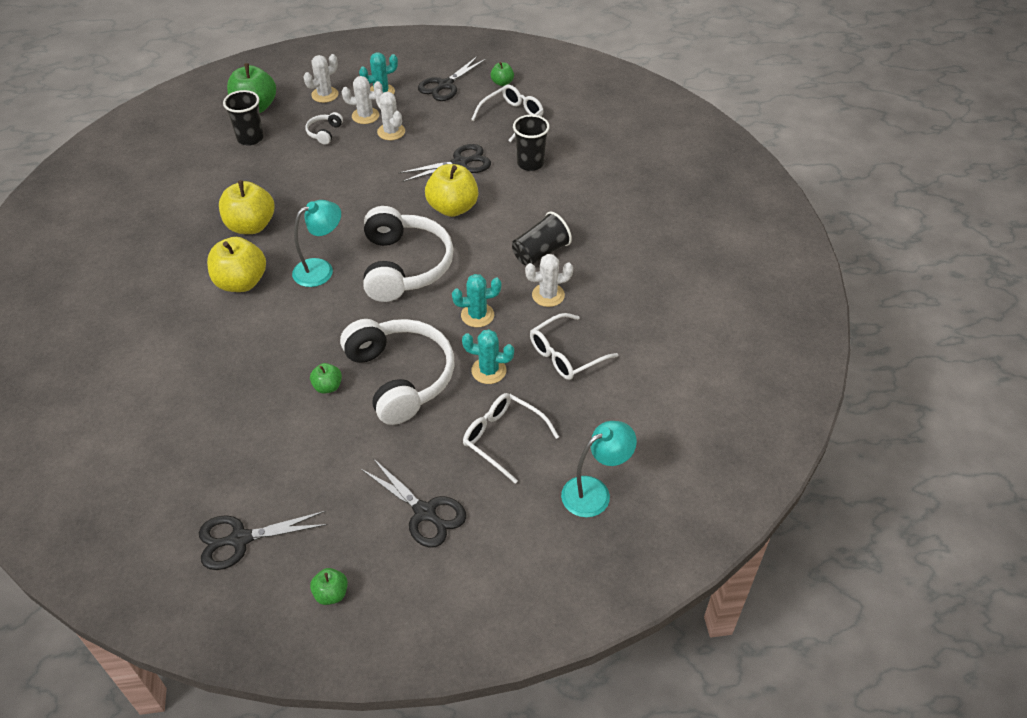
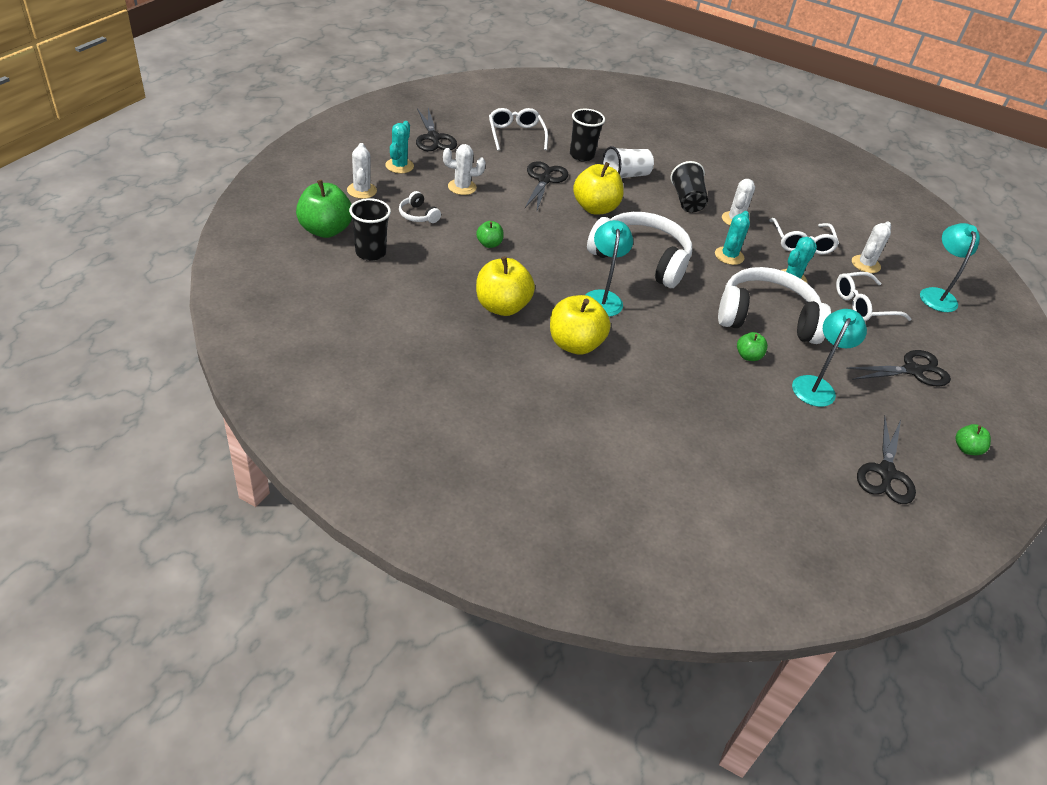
camera: 60 degrees left, 5 degrees down
white cactus [342,76,383,124] -> white cactus moved to [852,221,891,273]
green apple [490,62,514,86] -> green apple moved to [476,221,504,248]
none -> white cup [602,146,654,178]
none -> turquoise lamp [792,309,867,407]

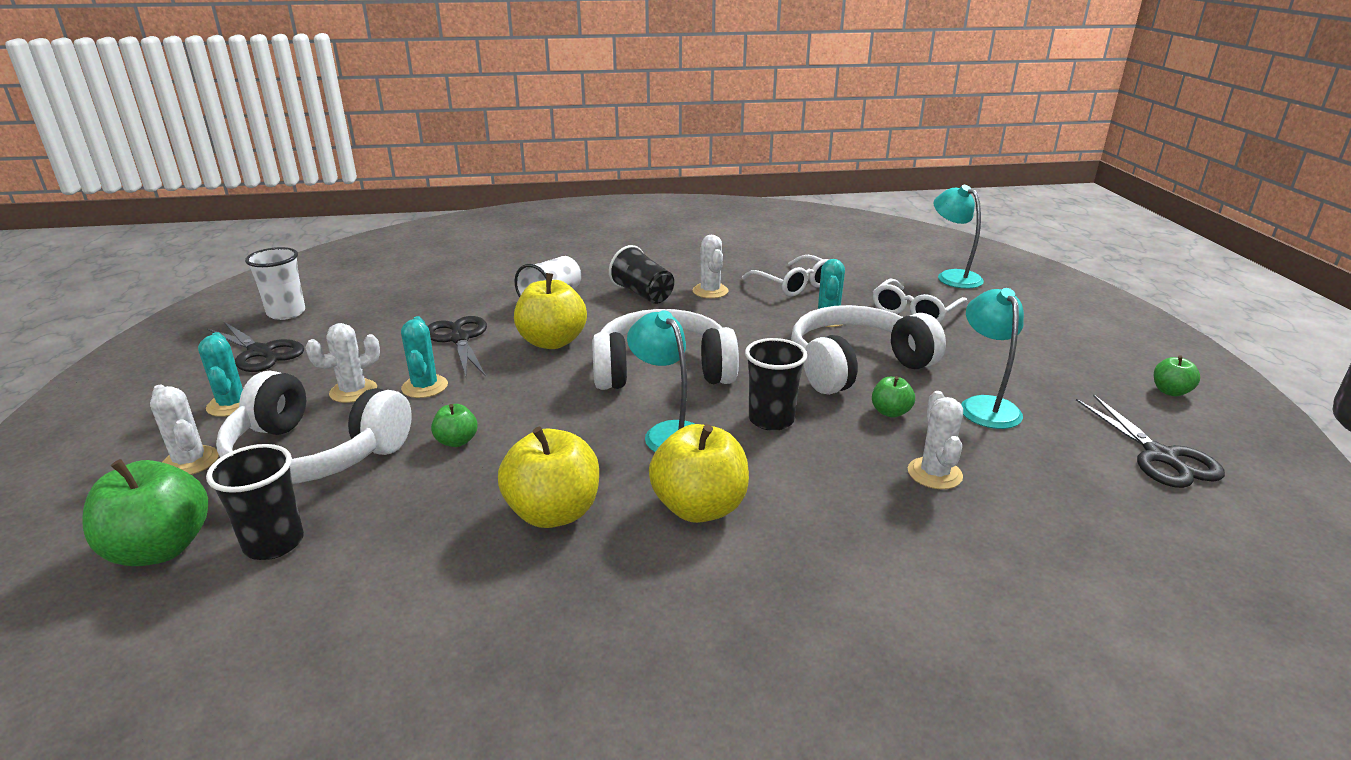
camera: 30 degrees left, 15 degrees down
white headphones [399,191,441,223] -> white headphones [216,371,412,484], size x2.42
white glasses [489,108,548,150] -> none
black cup [570,109,605,162] -> black cup moved to [745,338,807,431]
turquoise cactus [715,211,750,265] -> turquoise cactus moved to [401,316,448,398]
black scissors [846,350,951,387] -> none
white cactus [852,221,891,273] -> white cactus moved to [908,391,963,489]
none -> white cup [245,247,305,320]

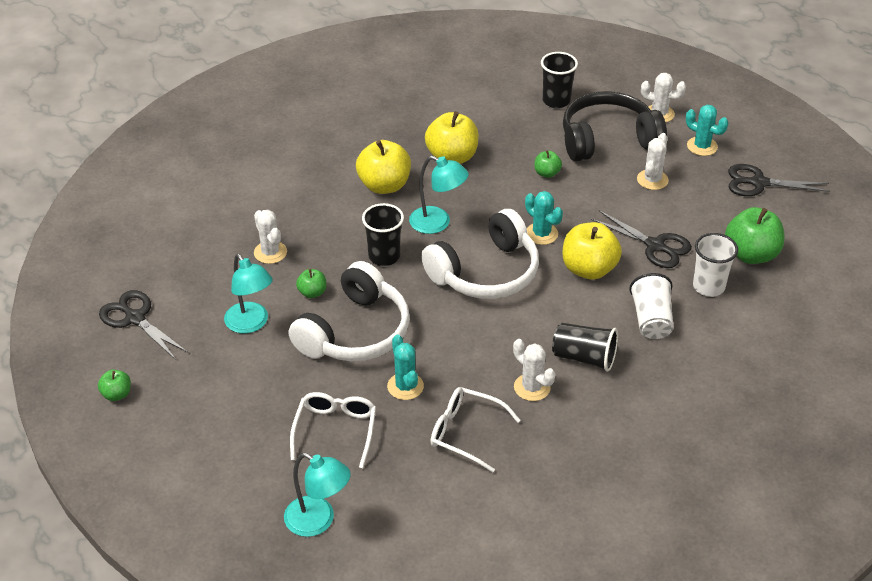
camera: 150 degrees right, 15 degrees up
green apple [82,459,208,566] -> green apple moved to [725,207,784,264]
white headphones [216,371,412,484] -> black headphones [563,91,667,161]
white cup [245,247,305,320] -> white cup moved to [693,233,738,297]
turquoise cactus [401,316,448,398] -> turquoise cactus moved to [525,191,563,245]

